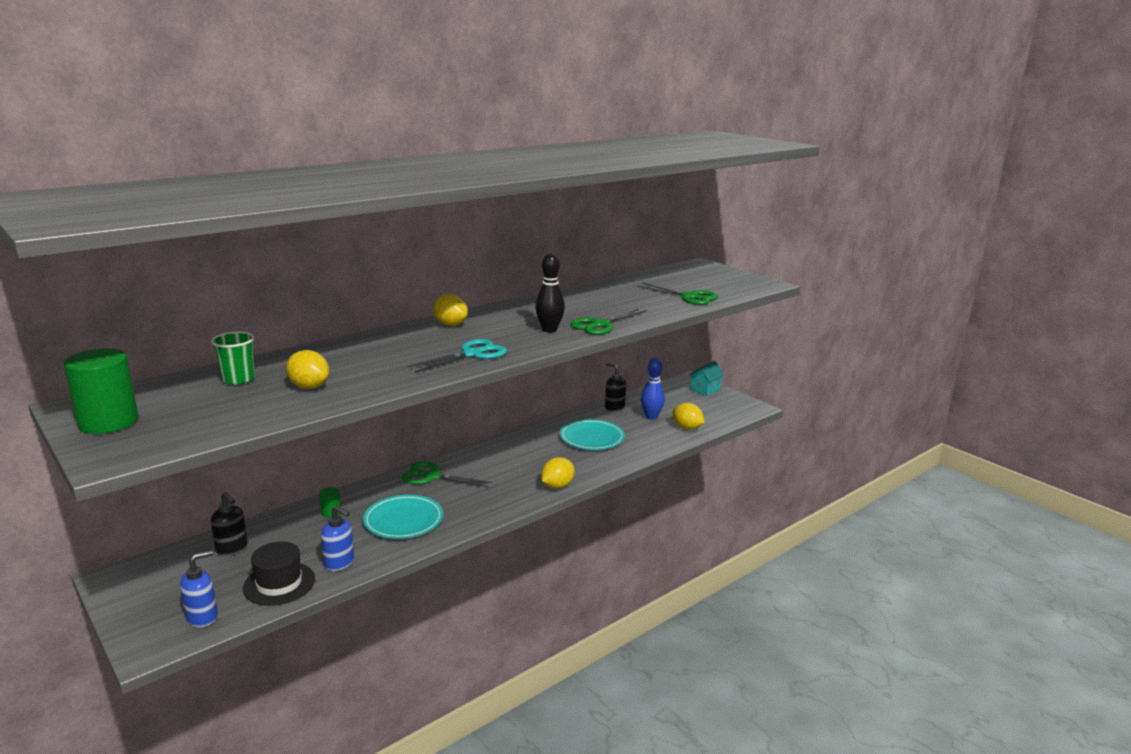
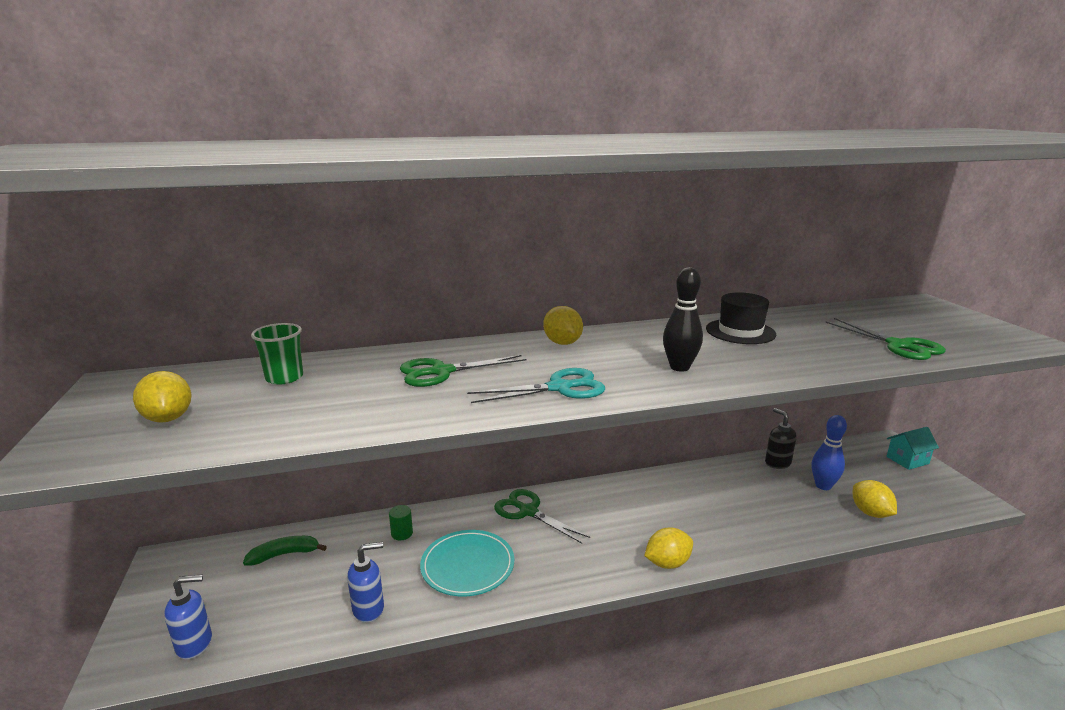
camera: 25 degrees right, 0 degrees up
green cylinder [63,348,139,434] -> none
black soap dispenser [211,492,248,556] -> green banana [243,536,327,566]
black hat [243,541,315,606] -> black hat moved to [706,292,777,344]
yellow lemon [286,350,329,389] -> yellow lemon moved to [133,371,191,423]
blue soap dispenser [321,506,354,571] -> blue soap dispenser turned 75 degrees counterclockwise [347,542,384,623]
turquoise plate [560,419,625,450] -> none
green scissors [570,309,647,335] -> green scissors moved to [400,355,527,387]

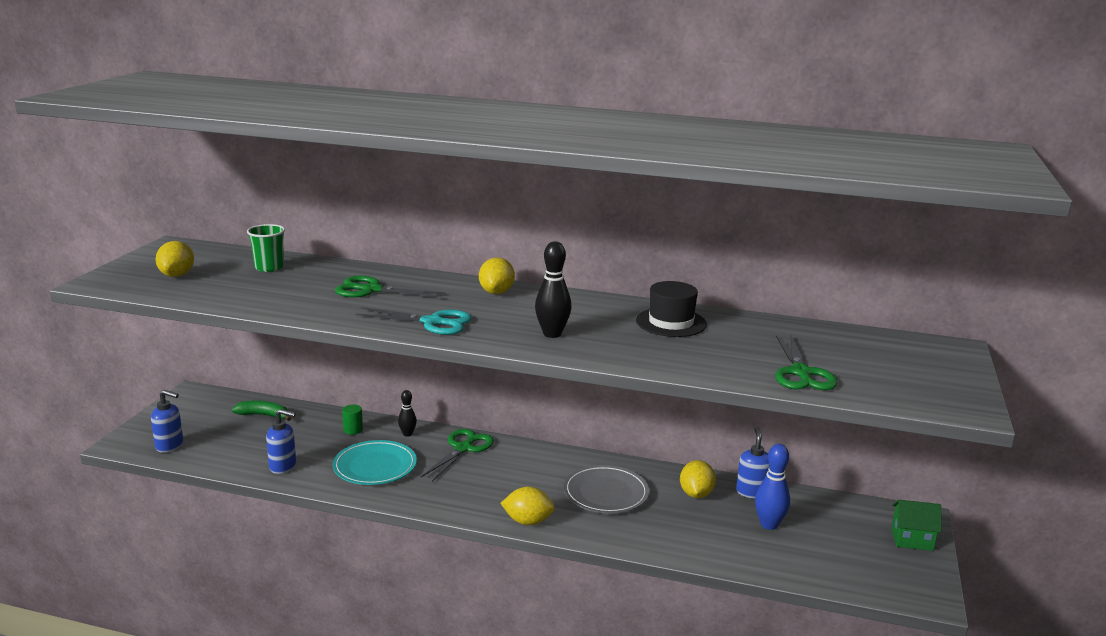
camera: 30 degrees right, 0 degrees up
green scissors [494,489,590,544] -> green scissors turned 45 degrees clockwise [421,429,494,482]
black soap dispenser [765,408,797,469] -> blue soap dispenser [736,427,769,498]
yellow lemon [853,480,897,518] -> yellow lemon moved to [680,460,716,498]
turquoise house [886,427,939,470] -> green house [891,500,942,551]
none -> black bowling pin [398,390,417,437]
none -> grey plate [564,465,649,514]

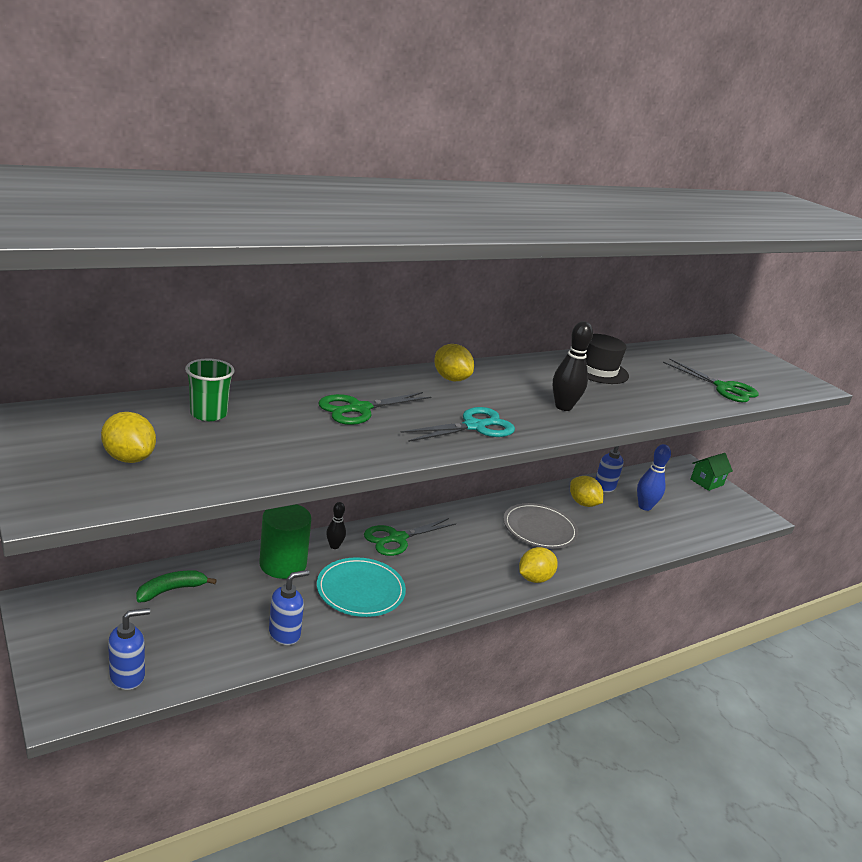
camera: 50 degrees left, 5 degrees up
green cylinder [342,404,363,435] -> green cylinder [259,504,312,579], size x2.18
green scissors [421,429,494,482] -> green scissors turned 105 degrees counterclockwise [364,518,456,556]

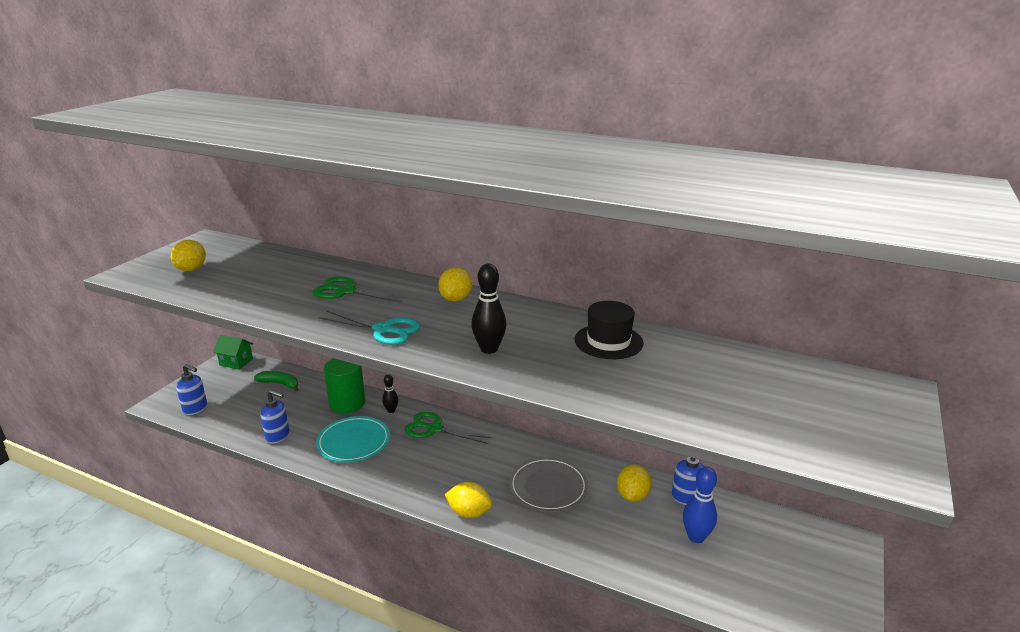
camera: 60 degrees right, 0 degrees up
green cup [185,359,235,421] -> none
green scissors [663,358,759,402] -> none
green house [691,453,733,491] -> green house moved to [213,335,253,370]

